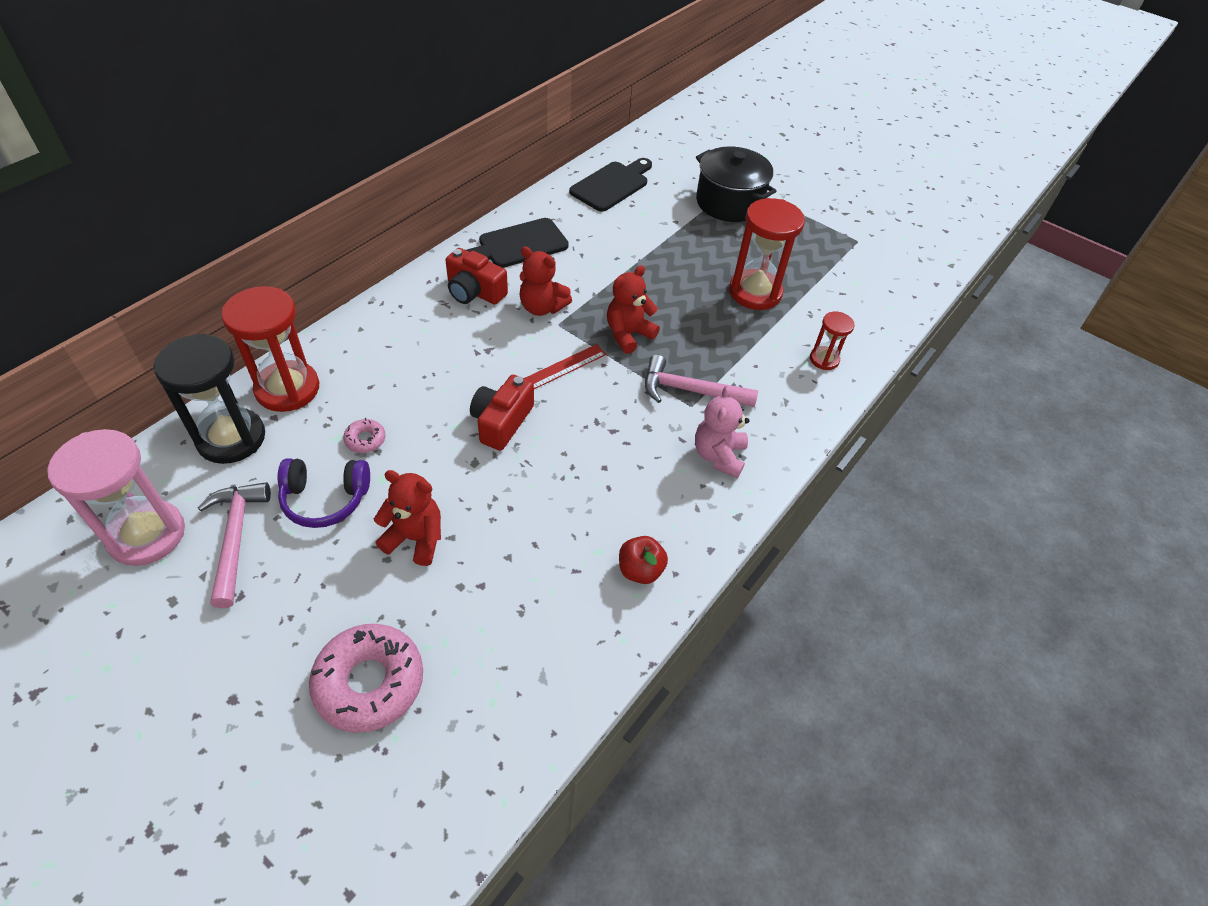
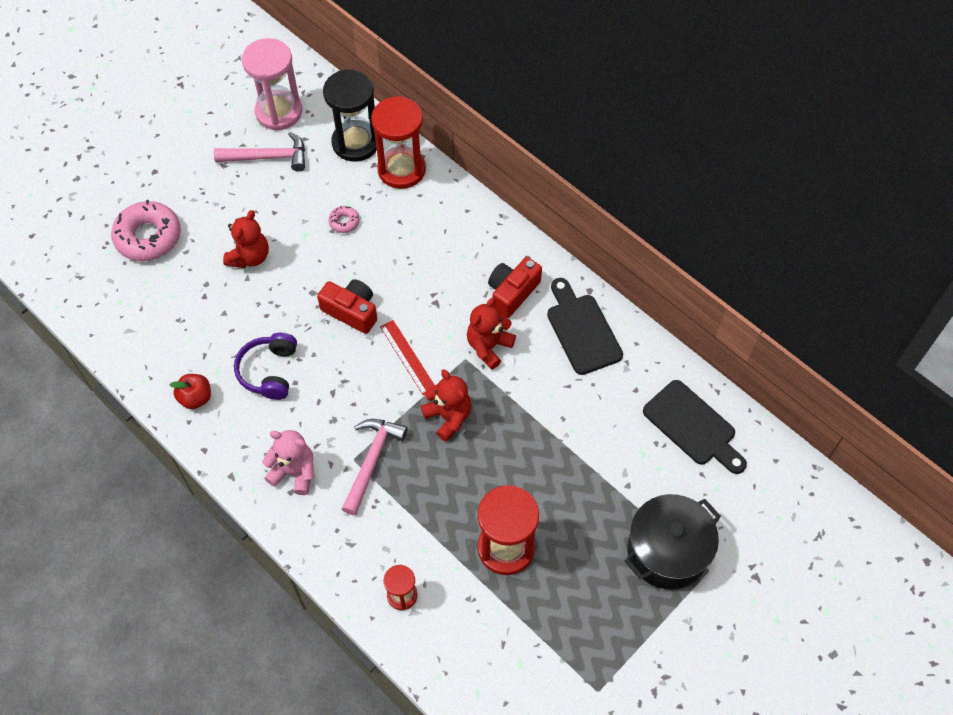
camera: 100 degrees right, 10 degrees up
purple headphones [277,458,370,528] -> purple headphones moved to [234,333,297,400]

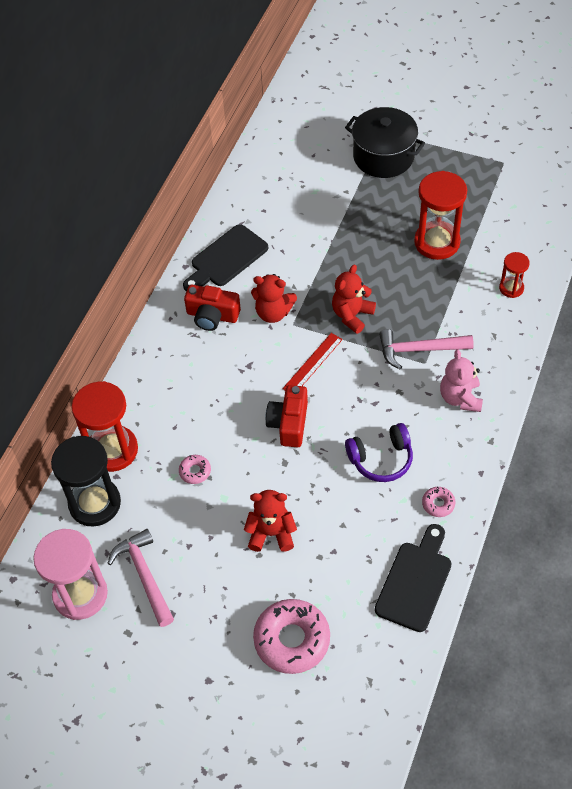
camera: 110 degrees left, 5 degrees down
red apple [170,374,211,409] -> pink donut [422,487,455,517]
black cutting board [643,380,747,474] -> black cutting board moved to [375,524,452,632]

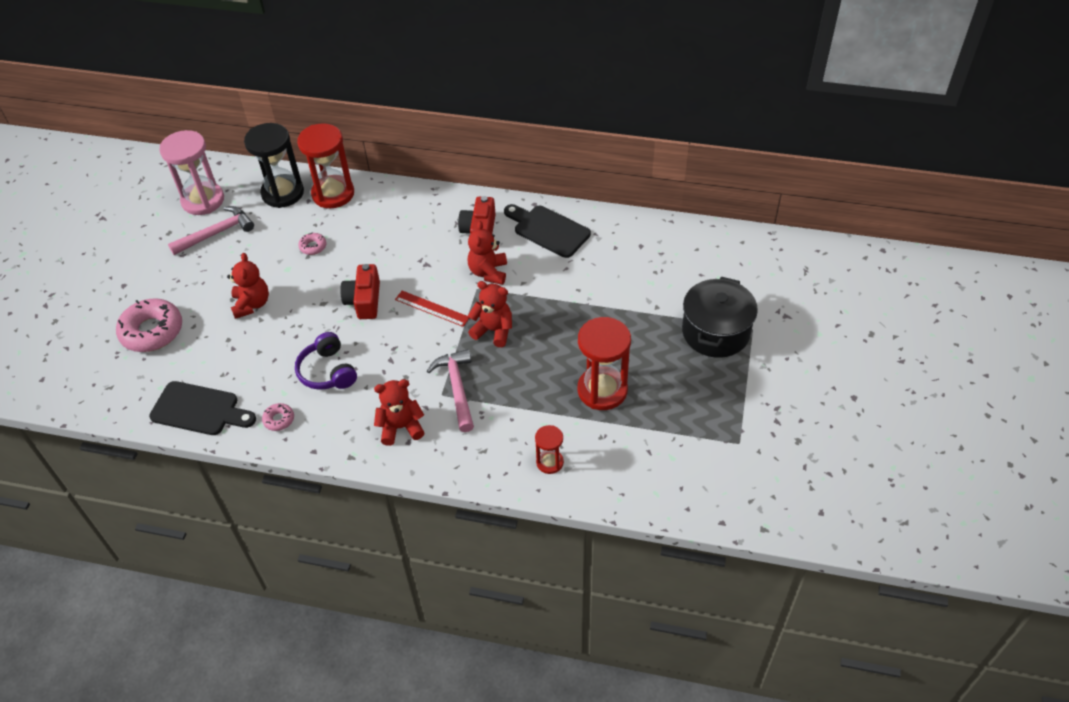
camera: 80 degrees right, 5 degrees down
red camera [266,385,308,447] -> red camera turned 90 degrees counterclockwise [340,264,380,319]
pink teddy bear [440,349,483,412] -> red teddy bear [374,379,425,446]

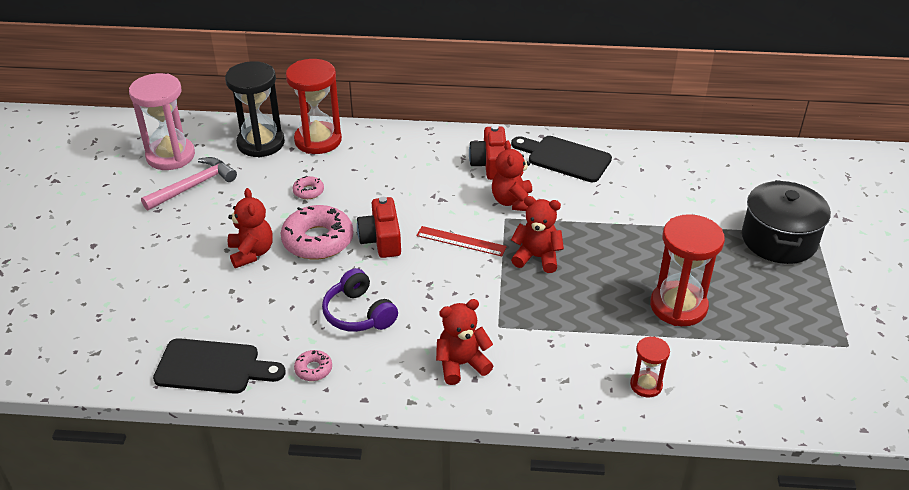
camera: 10 degrees left, 10 degrees down
pink donut [116,298,182,352] -> pink donut moved to [281,205,353,260]
pink hammer [427,349,474,432] -> none

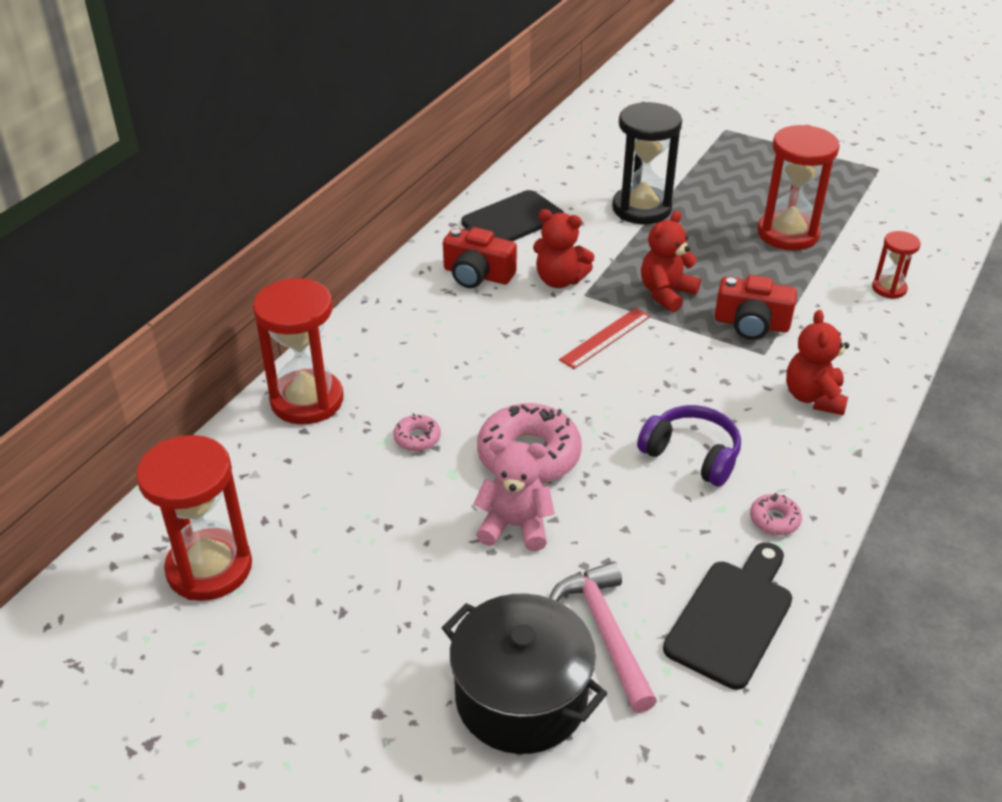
camera: 65 degrees left, 0 degrees up
pink hourglass [129,73,195,170] -> red hourglass [136,435,252,601]
pink hammer [141,157,237,211] -> pink hammer moved to [549,562,657,713]
black hourglass [225,61,285,158] -> black hourglass moved to [612,102,682,224]
red teddy bear [228,188,273,268] -> pink teddy bear [473,439,555,551]
purple headphones [322,268,398,332] -> purple headphones turned 135 degrees counterclockwise [637,405,741,486]
red camera [357,197,401,258] -> red camera moved to [715,275,797,340]
black pot [742,180,831,264] -> black pot moved to [442,593,607,754]

